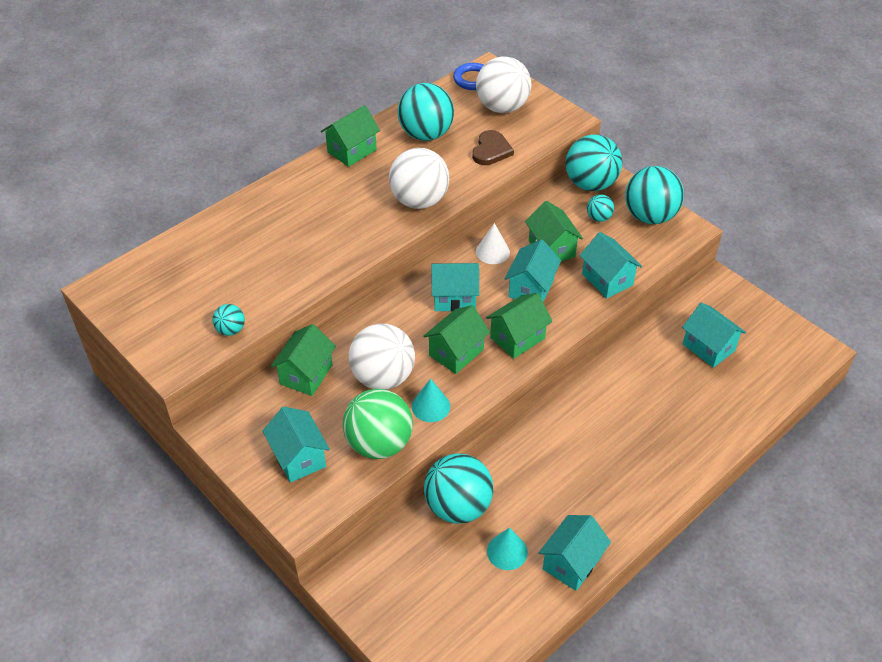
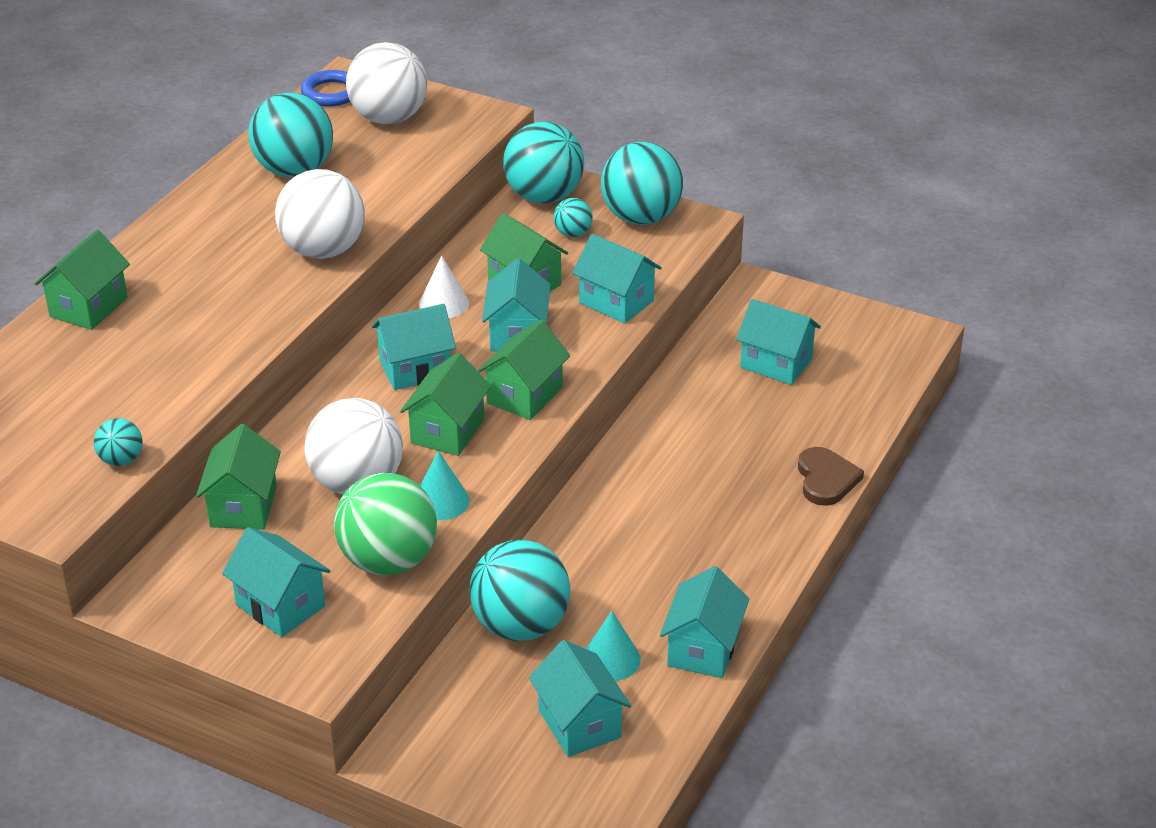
camera: 20 degrees left, 10 degrees down
green house [321,105,380,167] -> green house moved to [34,230,130,330]
brown heart [472,130,514,165] -> brown heart moved to [798,447,864,506]
none -> turquoise house [529,640,631,757]

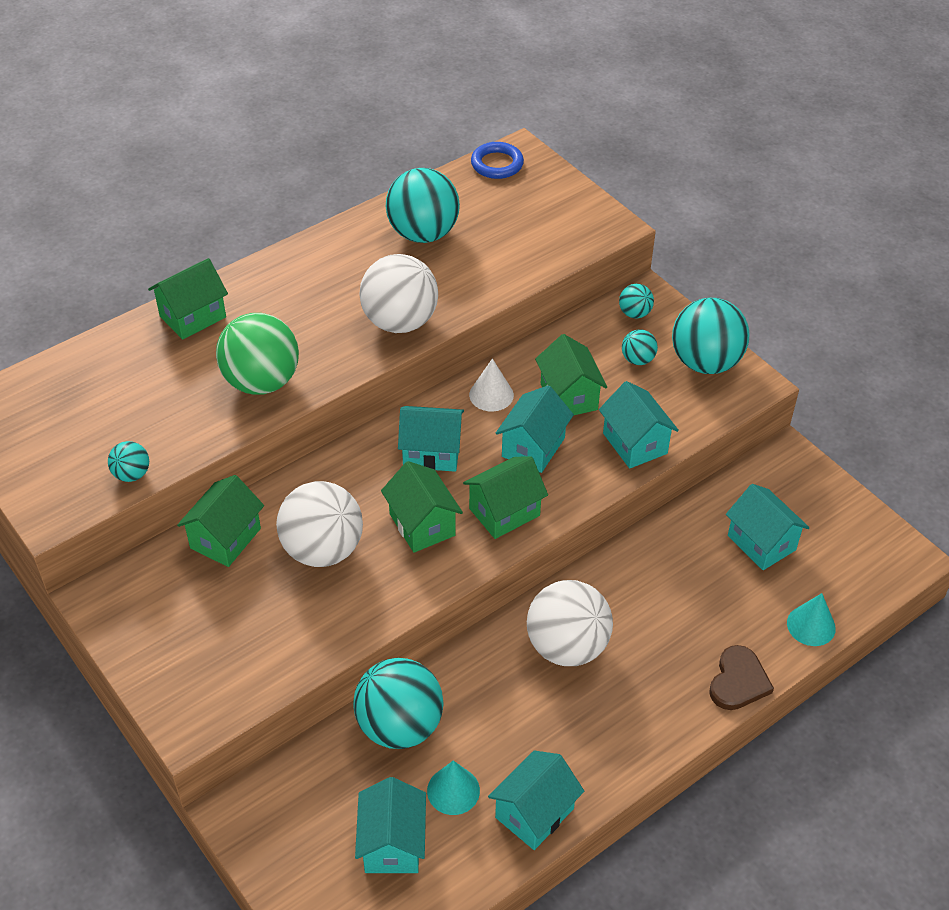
camera: 25 degrees right, 10 degrees up
turquoise house [222,527,331,637] -> none
green ball [334,473,437,575] -> green ball moved to [216,313,299,395]
white ball [346,42,427,124] -> white ball moved to [527,580,613,666]
green house [400,353,491,456] -> green house turned 75 degrees counterclockwise [381,461,463,553]
turquoise cone [420,451,470,520] -> turquoise cone moved to [787,593,836,646]
turquoise ball [503,122,584,203] -> turquoise ball [619,284,654,319], size x0.47

